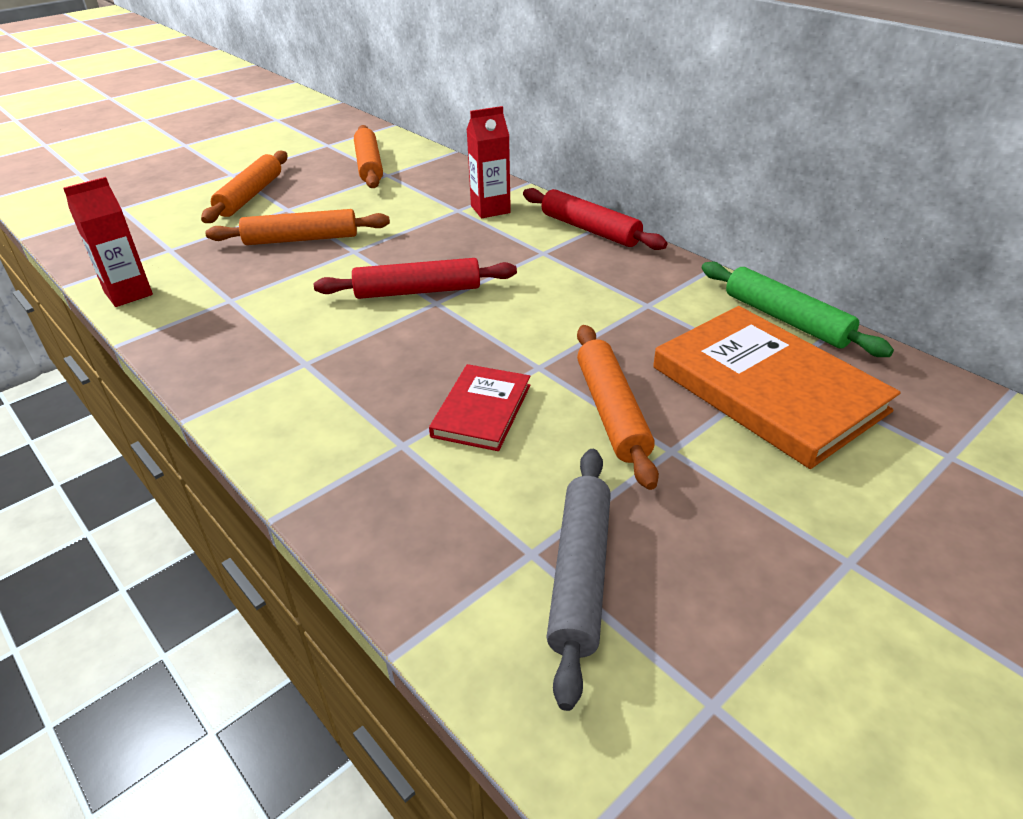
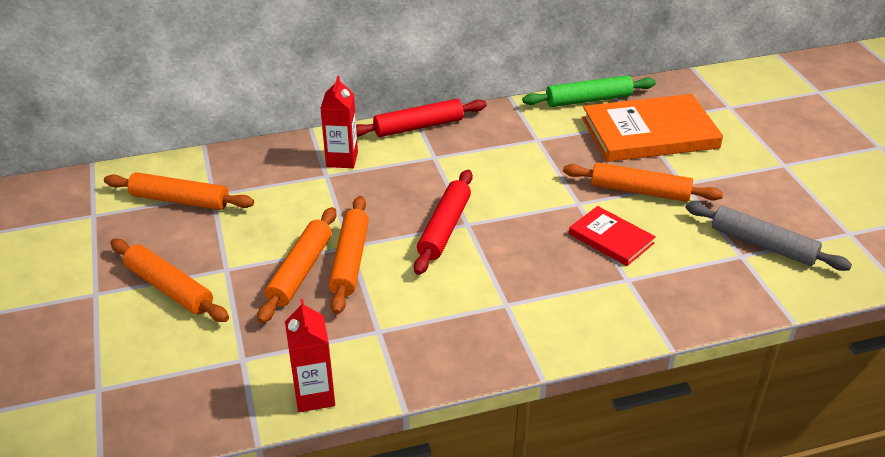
camera: 65 degrees left, 0 degrees up
none -> orange rolling pin [328,196,369,315]

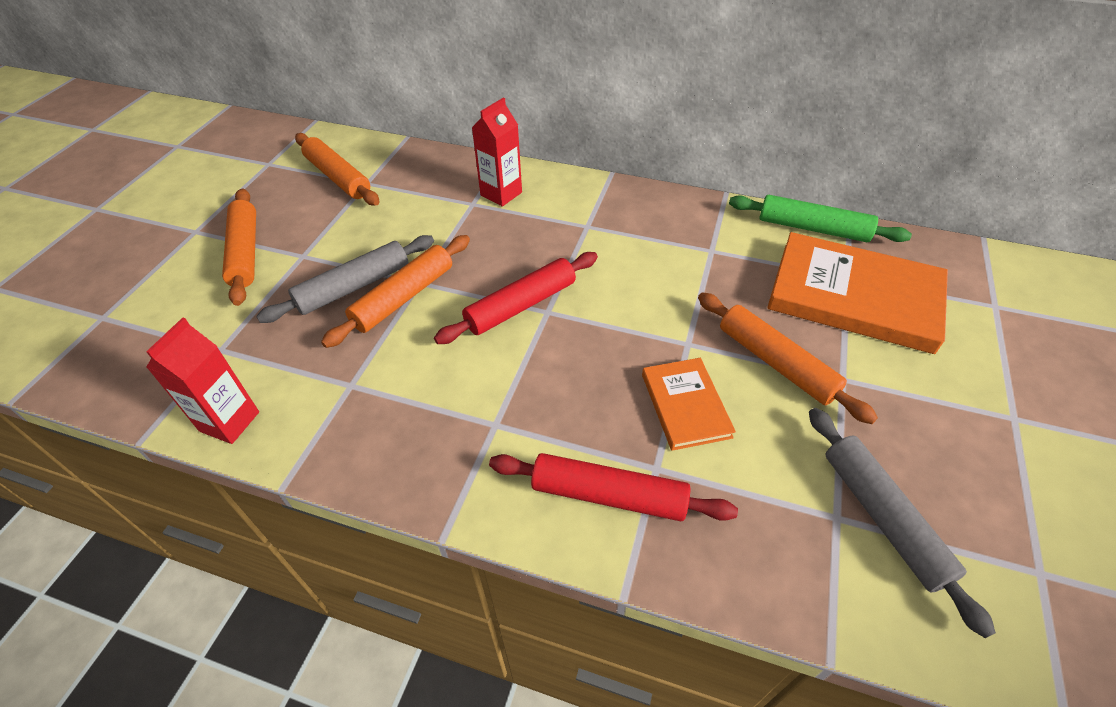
camera: 35 degrees right, 10 degrees up
orange rolling pin [257,207,337,324] -> grey rolling pin [256,235,434,323]
red rolling pin [356,99,487,137] -> red rolling pin moved to [489,453,738,521]
red book [569,206,656,266] -> orange book [642,358,736,451]

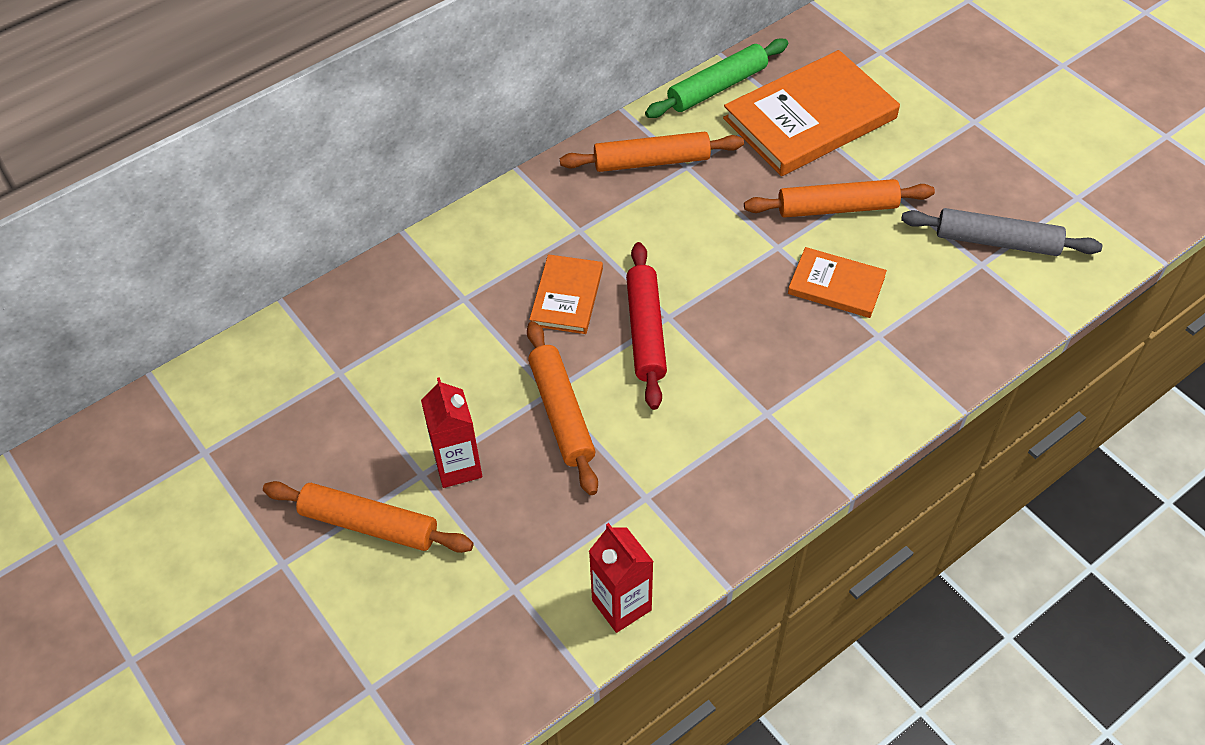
camera: 55 degrees left, 5 degrees up
grey rolling pin [256,235,434,323] -> none
orange rolling pin [295,133,379,206] -> orange rolling pin moved to [560,131,744,172]
red carton [472,97,522,207] -> red carton moved to [421,377,482,488]
red rolling pin [489,453,738,521] -> none
none -> orange book [529,254,603,334]

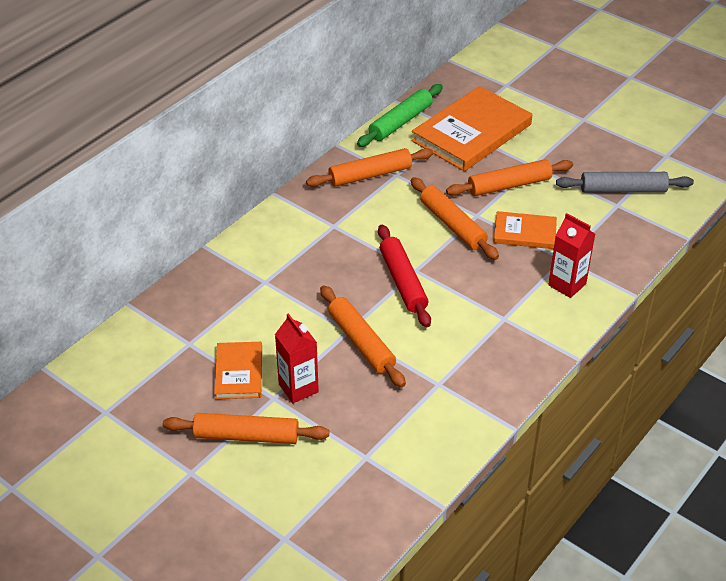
camera: 15 degrees left, 10 degrees down
orange book [529,254,603,334] -> orange book moved to [214,342,262,399]
red carton [589,523,654,633] -> red carton moved to [548,213,595,298]
none -> orange rolling pin [411,177,499,260]

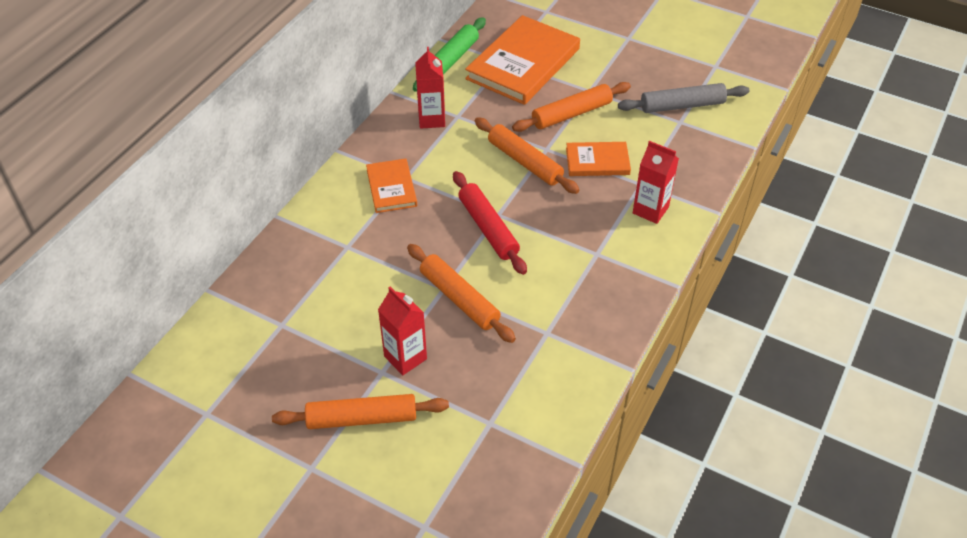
camera: 10 degrees left, 5 degrees up
orange book [214,342,262,399] -> orange book moved to [366,158,417,213]
orange rolling pin [306,148,433,187] -> red carton [415,47,445,129]

